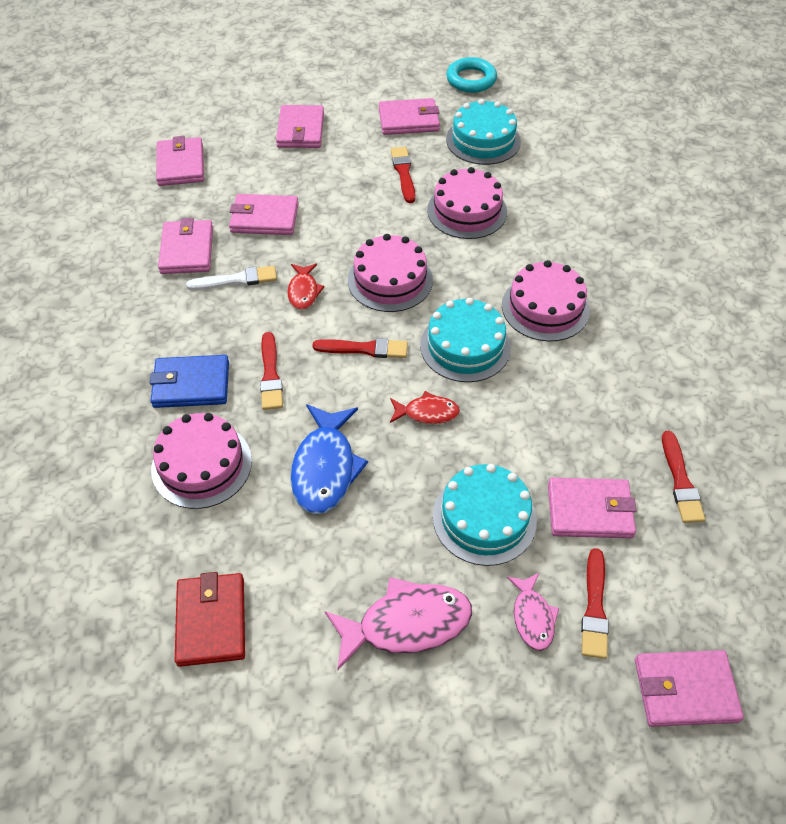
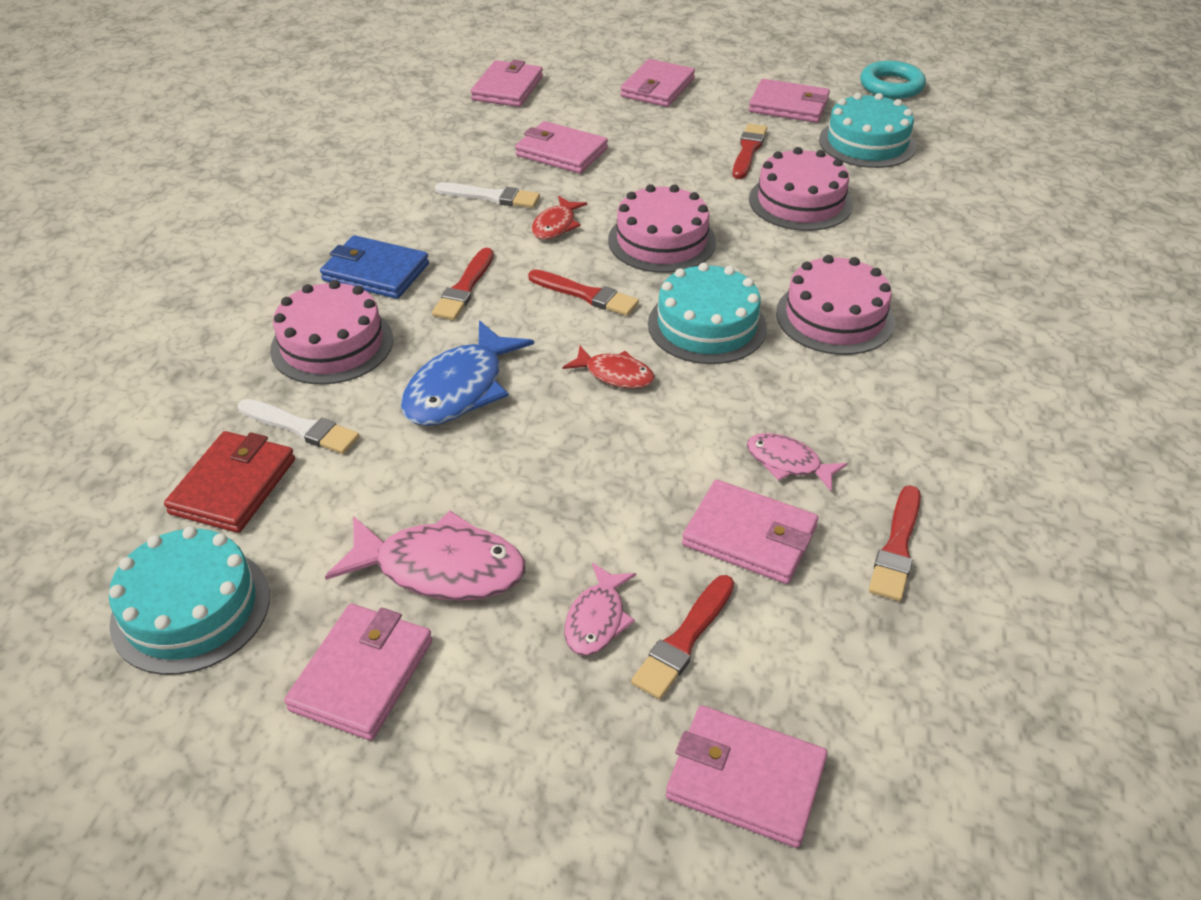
camera: 25 degrees right, 10 degrees down
pink wallet [158,218,213,274] -> pink wallet moved to [284,604,433,741]
turquoise cake [433,464,537,566] -> turquoise cake moved to [109,526,270,675]
none -> white brush [238,399,360,454]
none -> pink fish [747,433,848,491]

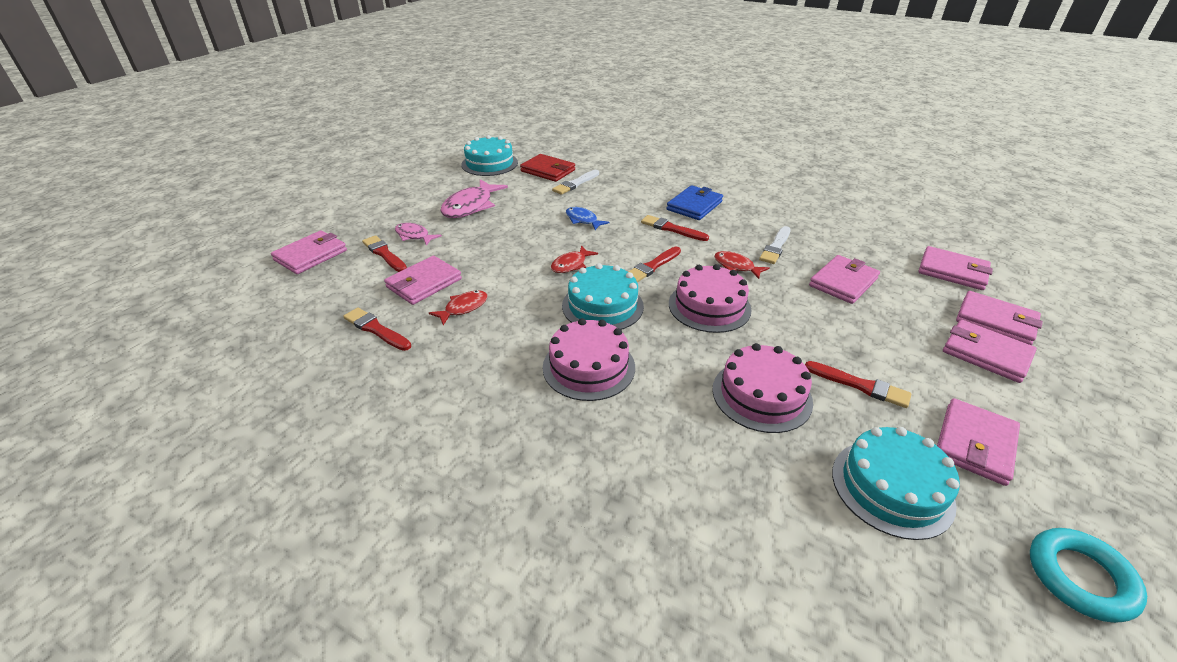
camera: 105 degrees right, 5 degrees down
pink cake [270,280,393,385] -> none
pink wallet [284,604,433,741] -> pink wallet moved to [956,291,1043,345]
blue fish [401,320,534,426] -> blue fish [566,207,609,230], size x0.57
pink fish [747,433,848,491] -> red fish [429,290,488,325]

